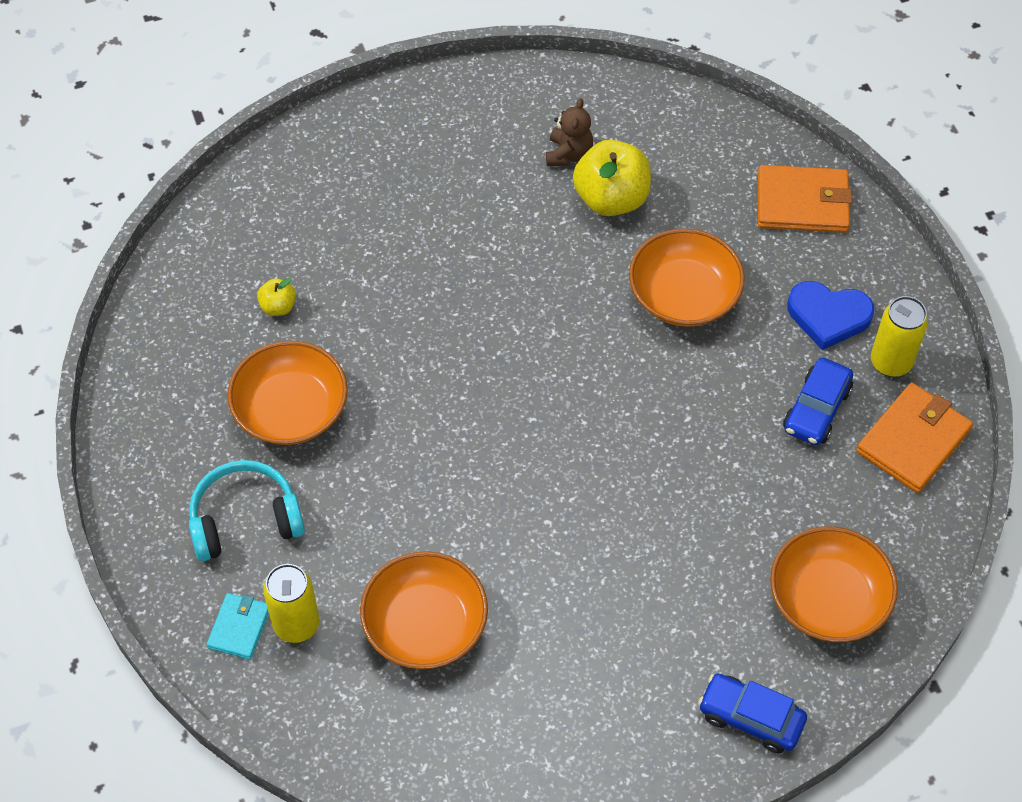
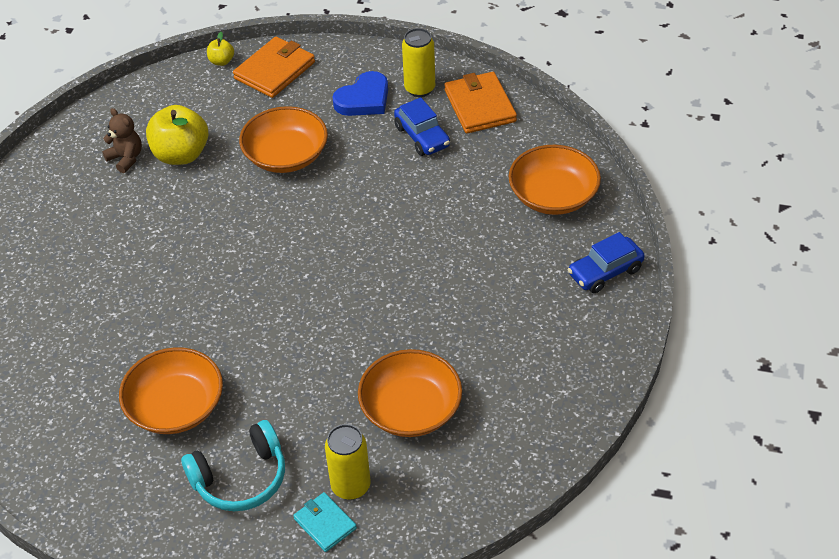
camera: 55 degrees left, 10 degrees down
turquoise headphones [189,460,305,561] -> turquoise headphones turned 135 degrees counterclockwise [181,420,285,511]
yellow apple [257,278,296,316] -> yellow apple moved to [207,32,234,66]

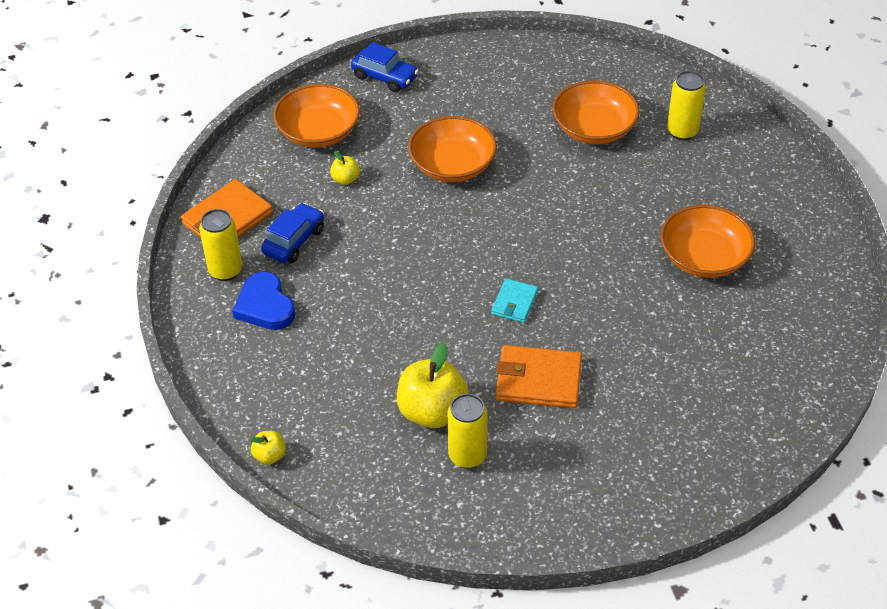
camera: 120 degrees left, 0 degrees up
brown teddy bear [102,108,142,173] -> yellow can [447,394,487,469]
turquoise headphones [181,420,285,511] -> none
orange wallet [233,37,315,98] -> orange wallet moved to [496,345,582,408]
orange bowl [239,106,328,173] -> orange bowl moved to [408,116,497,182]
turquoise wallet [293,492,357,552] -> turquoise wallet moved to [491,279,538,323]
blue heart [332,71,388,116] -> blue heart turned 135 degrees counterclockwise [232,271,296,330]
none -> yellow apple [330,151,360,185]

